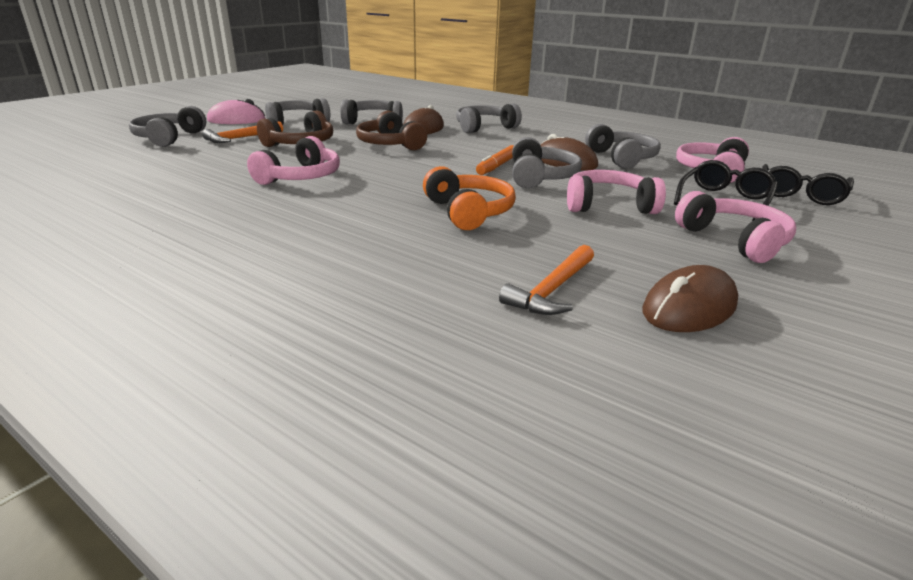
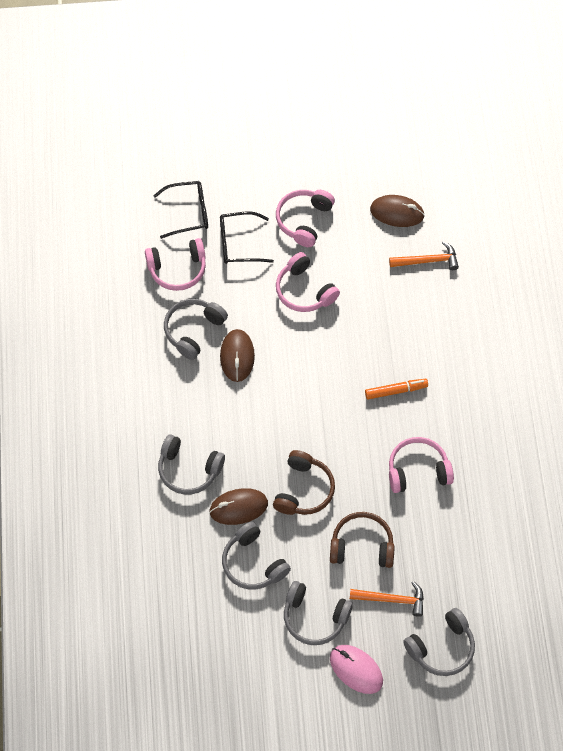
camera: 130 degrees left, 35 degrees up
orange headphones [423,166,516,230] -> none
orange marker [476,145,514,175] -> orange marker moved to [365,379,428,399]
grey headphones [512,137,582,188] -> none

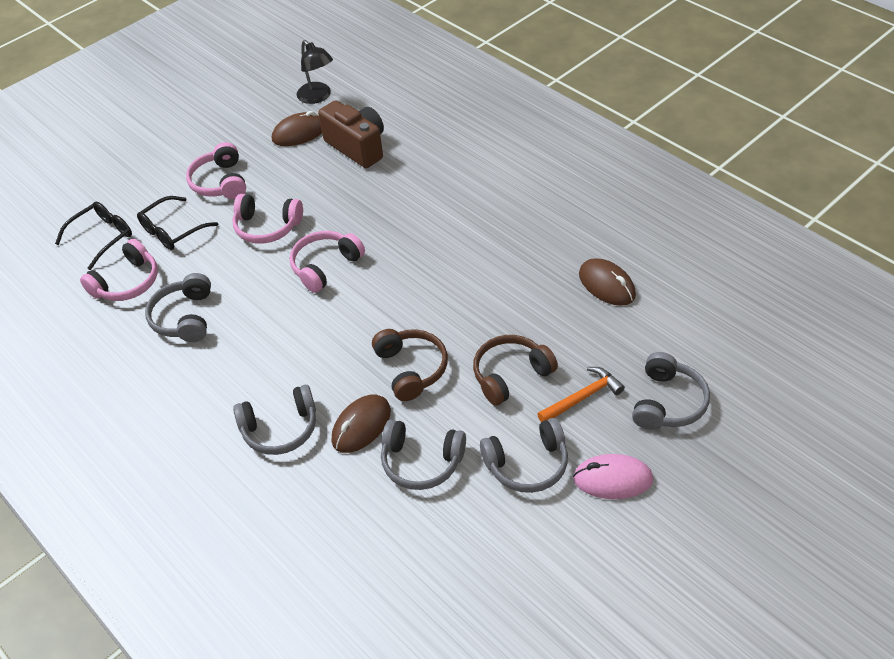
camera: 35 degrees left, 15 degrees down
brown mouse [220,329,255,382] -> brown mouse moved to [579,258,636,306]
orange marker [365,379,428,399] -> none
orange hammer [389,241,459,270] -> brown camera [318,100,384,168]
pink headphones [389,437,454,493] -> pink headphones moved to [290,231,365,293]
none -> black lamp [297,40,333,104]

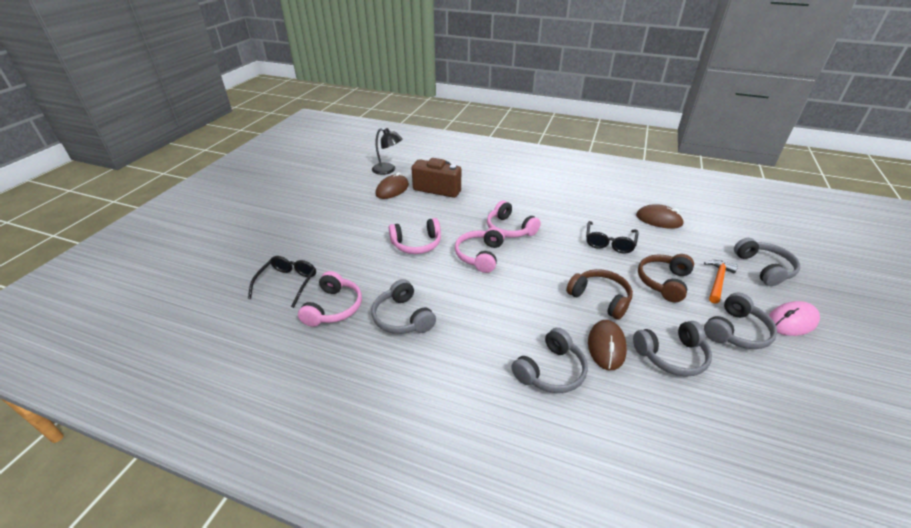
camera: 30 degrees left, 10 degrees down
black glasses [137,196,218,250] -> black glasses moved to [586,221,638,254]
pink headphones [186,142,246,199] -> pink headphones moved to [487,201,541,238]

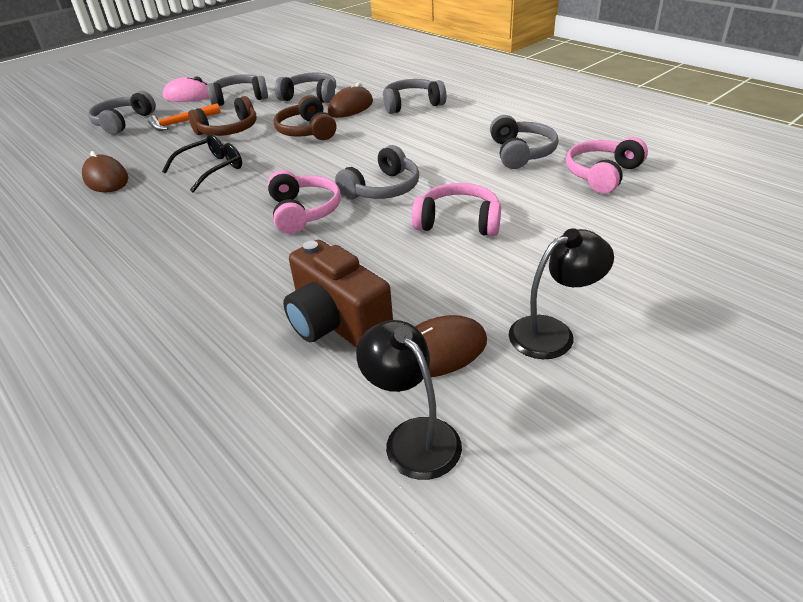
camera: 150 degrees left, 0 degrees up
black glasses [248,256,316,308] -> none
pink headphones [455,227,505,273] -> grey headphones [335,145,419,200]
none -> black lamp [509,228,614,359]

